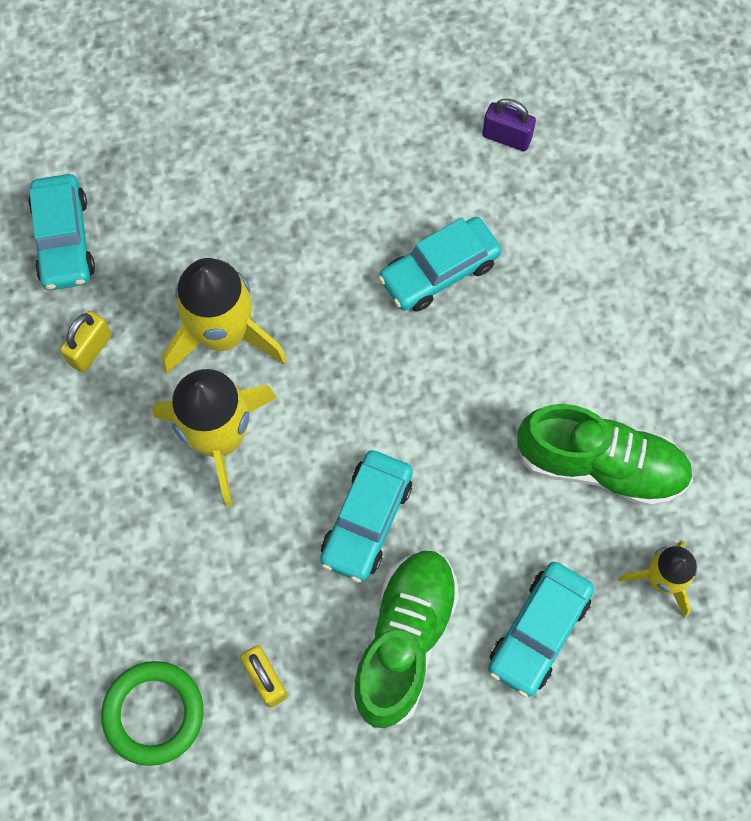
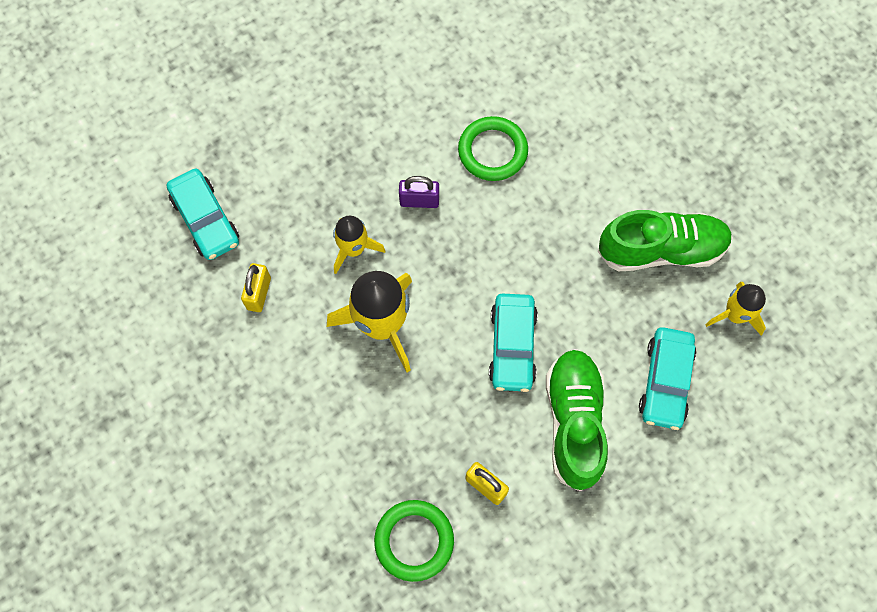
camera: 20 degrees left, 0 degrees up
yellow rocket [162,258,287,374] -> yellow rocket [333,216,386,274], size x0.59
turquoise car [378,217,502,311] -> green ring [458,116,528,181]
purple padlock [482,99,536,151] -> purple padlock moved to [399,176,439,208]

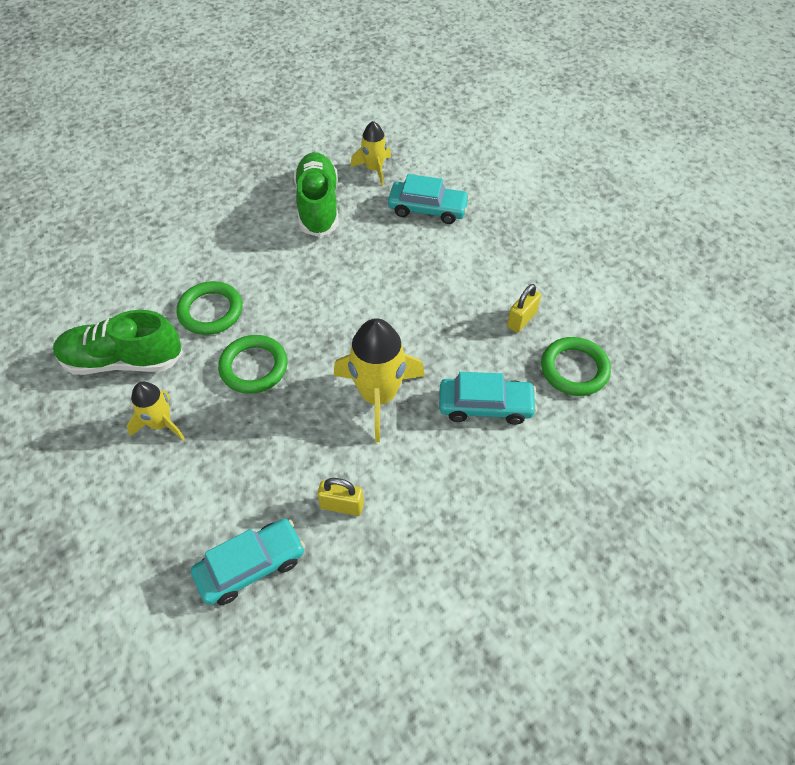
camera: 90 degrees left, 15 degrees down
yellow rocket [333,216,386,274] -> yellow rocket moved to [127,382,185,440]
purple padlock [399,176,439,208] -> green ring [218,335,288,394]
turquoise car [489,294,538,392] -> turquoise car moved to [439,372,537,425]
green shoe [546,349,608,491] -> green shoe moved to [53,310,183,375]

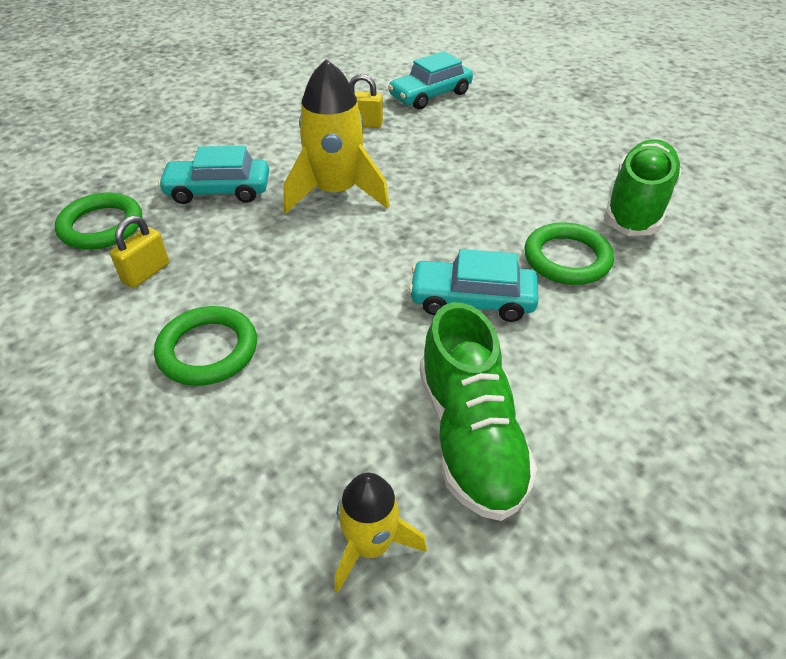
camera: 175 degrees right, 10 degrees down
green shoe [53,310,183,375] -> green shoe turned 60 degrees counterclockwise [604,139,682,236]
yellow rocket [127,382,185,440] -> none
green ring [218,335,288,394] -> green ring moved to [154,306,257,386]
turquoise car [388,174,470,224] -> turquoise car moved to [409,249,539,322]

